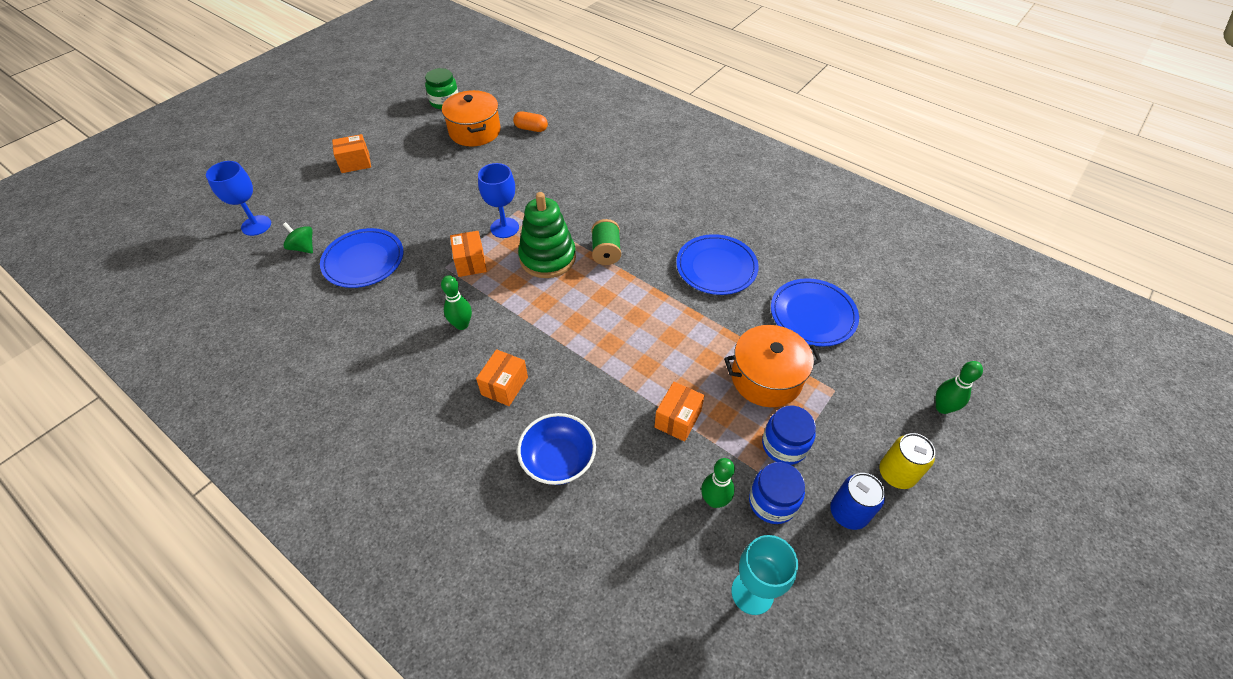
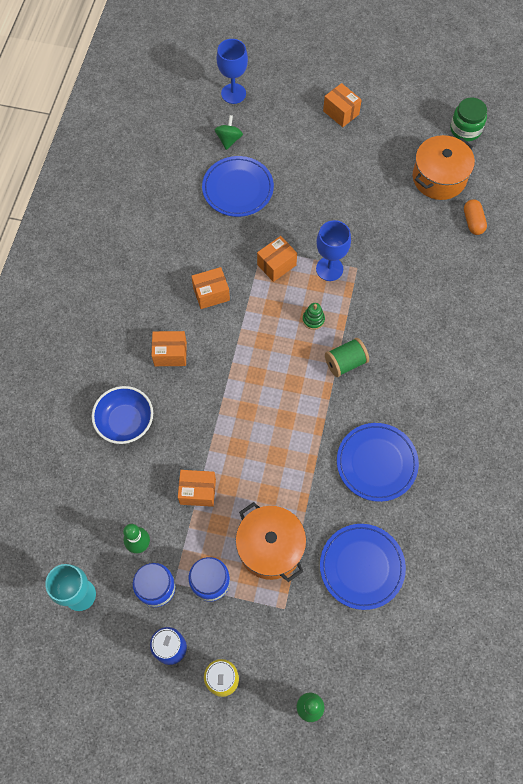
camera: 65 degrees right, 15 degrees up
green bowling pin [441,275,472,330] -> orange box [191,267,230,309]
green stacking toy [518,192,576,278] -> green stacking toy [302,303,325,330], size x0.42

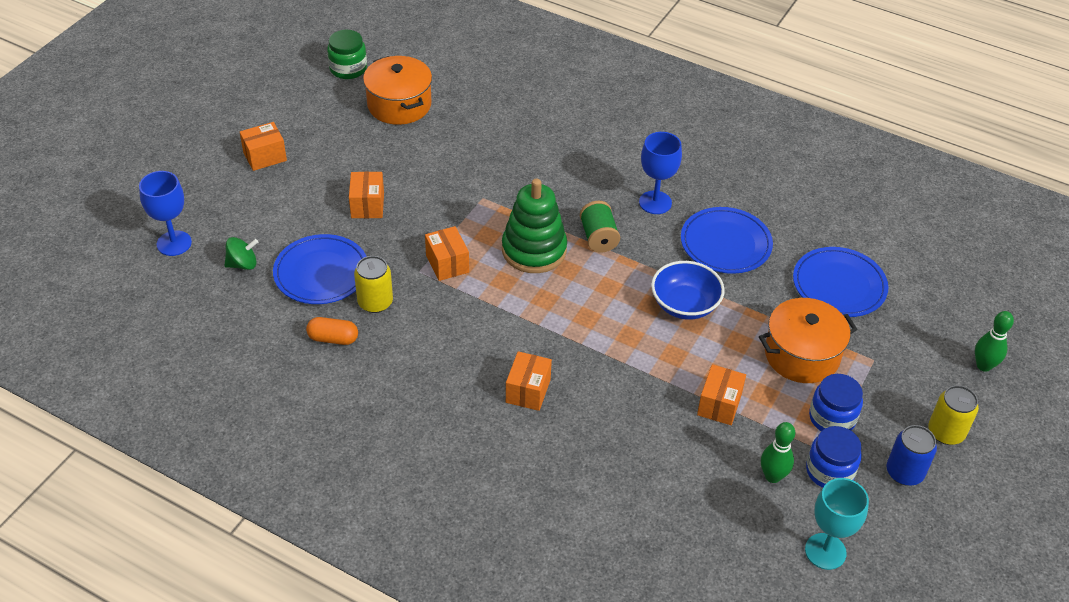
camera: 75 degrees left, 20 degrees down
blue bowl [92,386,153,444] -> blue bowl moved to [651,261,725,320]
orange box [191,267,230,309] -> orange box moved to [349,172,384,218]
green spinning top [215,115,243,150] -> green spinning top turned 135 degrees clockwise [225,237,258,270]
green stacking toy [302,303,325,330] -> green stacking toy [502,179,567,273], size x2.41
blue goblet [316,220,351,281] -> blue goblet moved to [639,132,682,214]
orange capsule [464,199,487,235] -> orange capsule moved to [306,317,358,345]
none -> yellow can [354,256,393,313]

